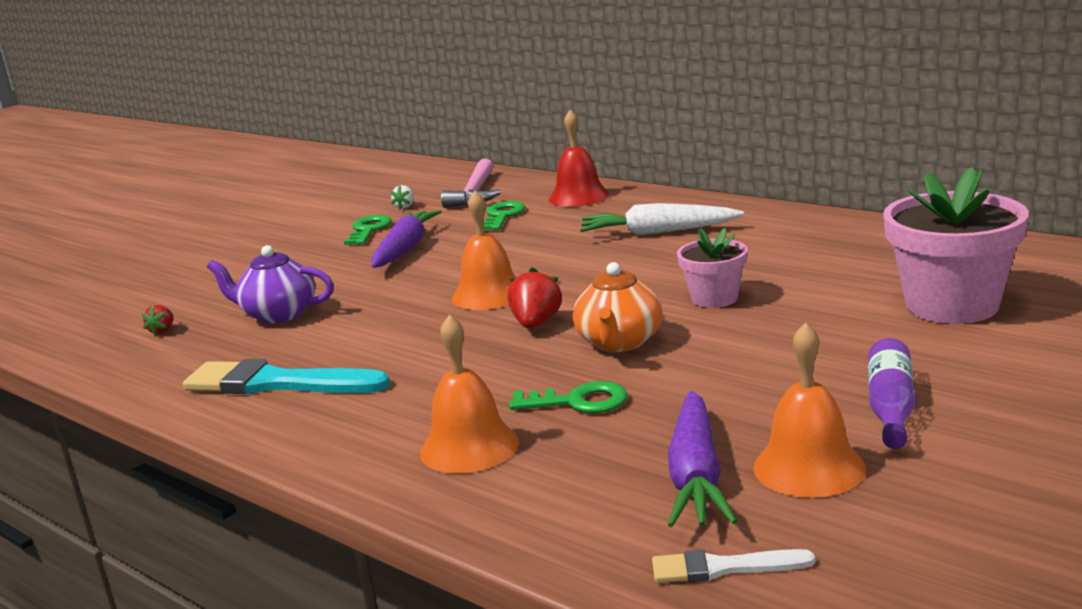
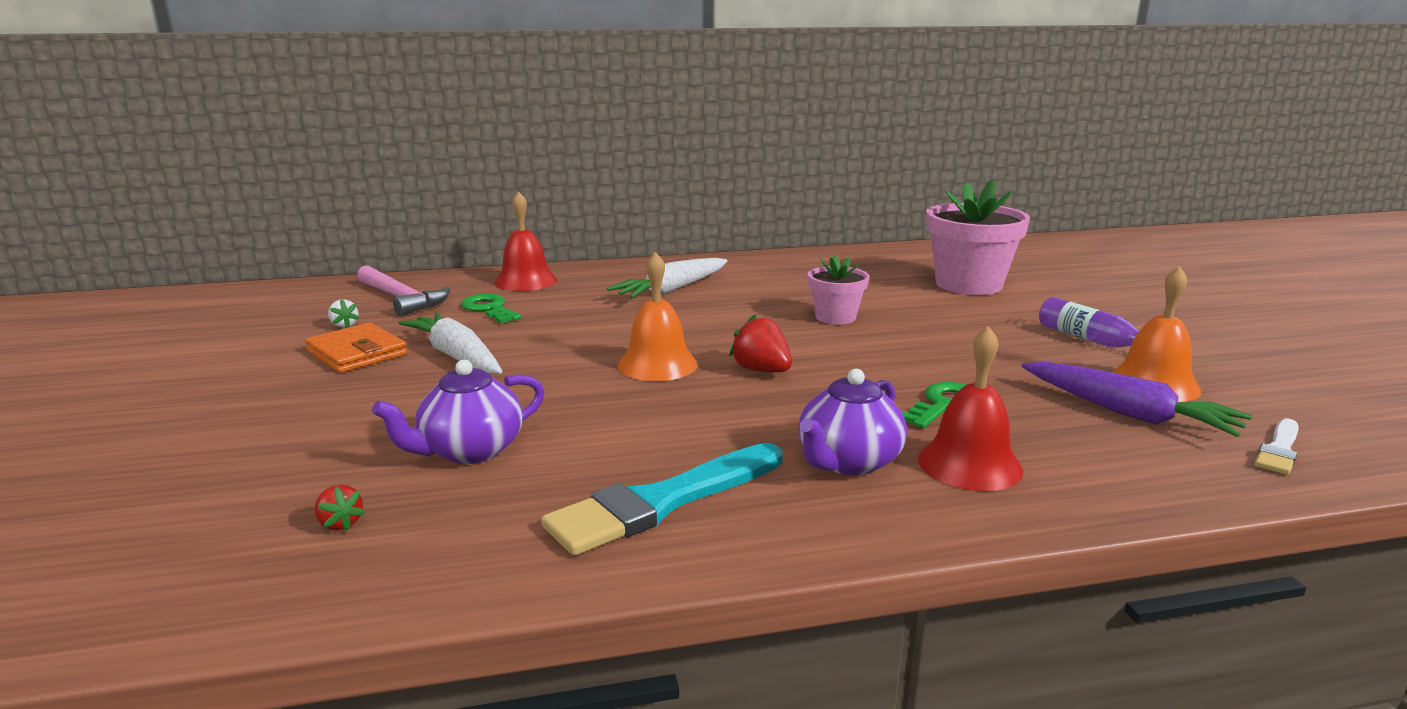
camera: 55 degrees left, 0 degrees up
green key [344,215,392,245] -> orange wallet [305,322,407,373]
purple carrot [372,210,442,268] -> white carrot [398,313,502,374]
orange bell [420,315,519,474] -> red bell [918,326,1024,491]
orange teapot [573,262,663,352] -> none
none -> purple teapot [799,369,907,476]

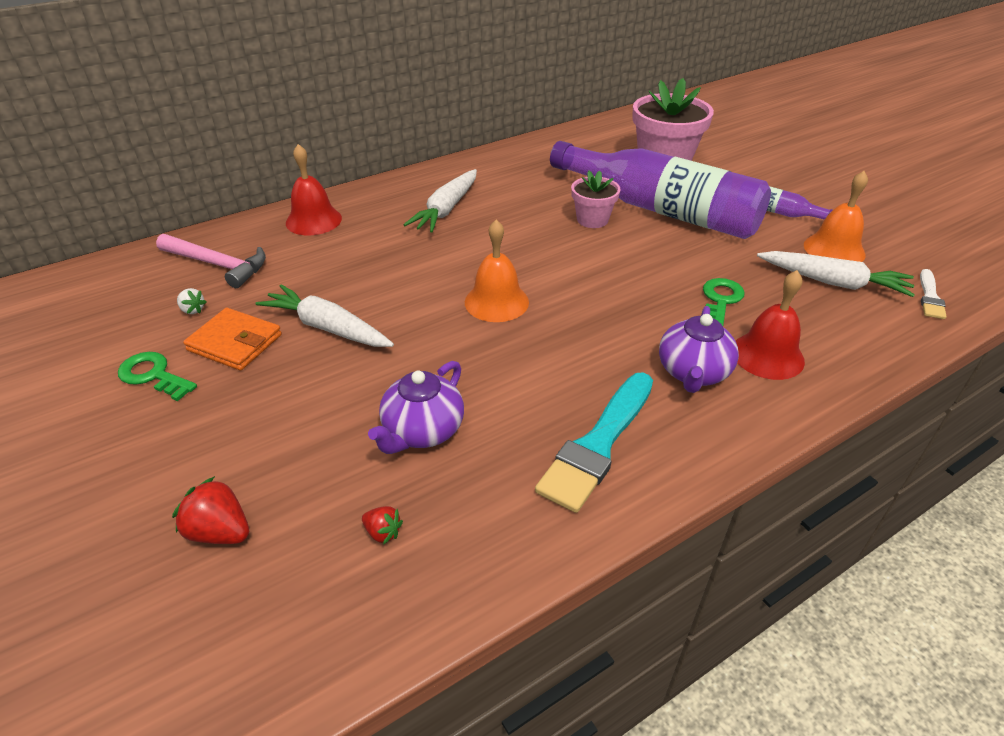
camera: 20 degrees left, 20 degrees up
green key [461,294,522,324] -> green key moved to [118,352,197,401]
red strawberry [729,314,792,372] -> red strawberry moved to [172,476,249,544]
purple carrot [1022,362,1252,437] -> white carrot [757,251,915,297]
none -> purple bottle [550,141,771,239]

